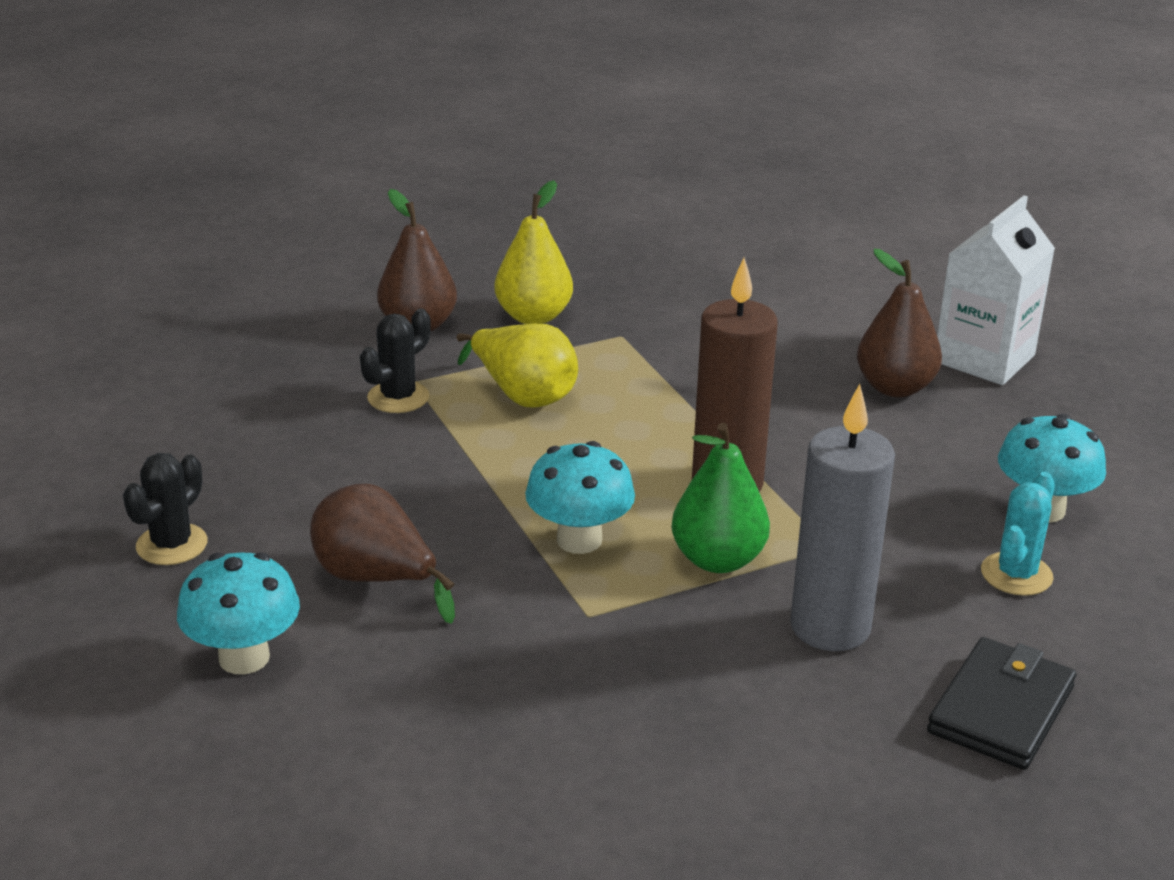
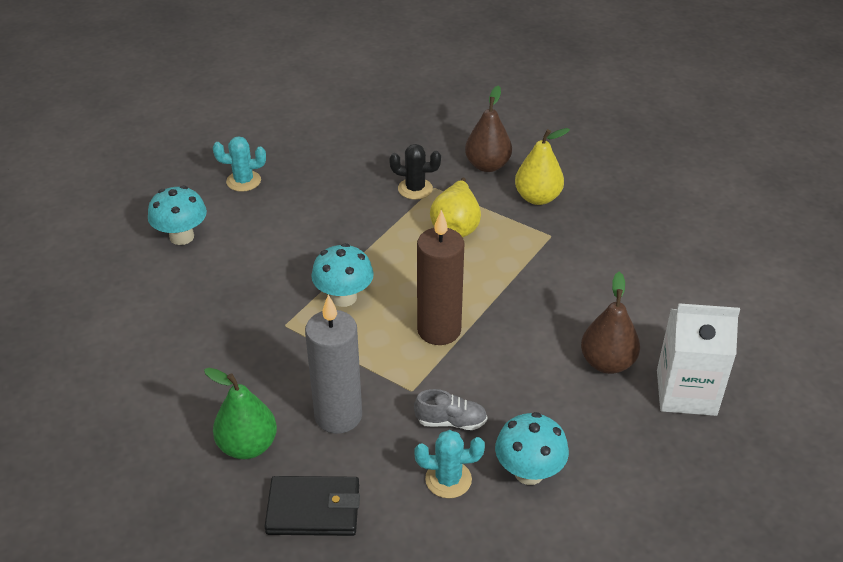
camera: 60 degrees right, 10 degrees up
black cactus [123,453,207,565] -> turquoise cactus [213,136,266,192]
brown pear [310,484,455,624] -> none
green pear [672,423,770,573] -> green pear moved to [204,368,277,459]
none -> grey shoe [414,389,487,430]

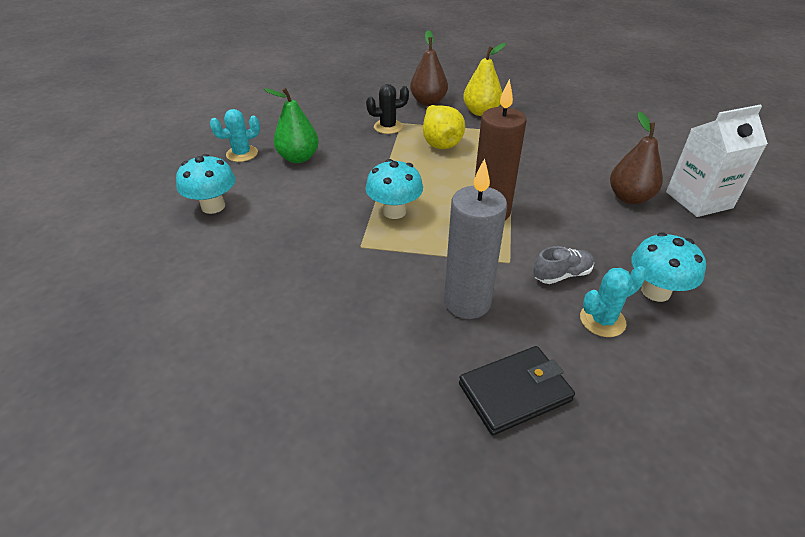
camera: 25 degrees left, 0 degrees up
green pear [204,368,277,459] -> green pear moved to [264,88,319,163]

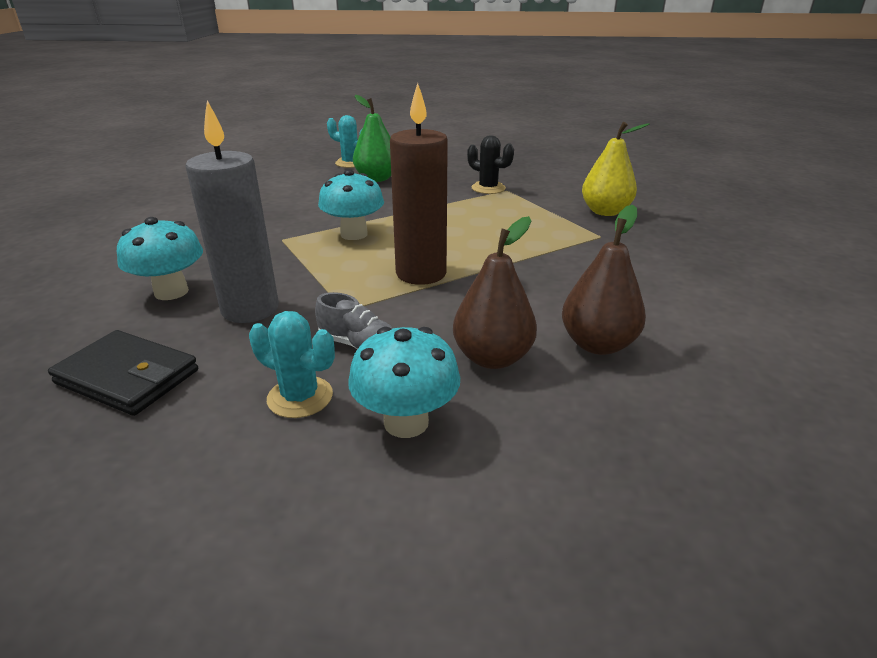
camera: 50 degrees right, 10 degrees down
turquoise mushroom [176,154,236,214] -> turquoise mushroom moved to [117,217,203,300]
brown pear [410,30,448,106] -> brown pear moved to [453,216,537,369]
yellow pear [423,105,465,149] -> none
white carton [666,105,768,217] -> none

